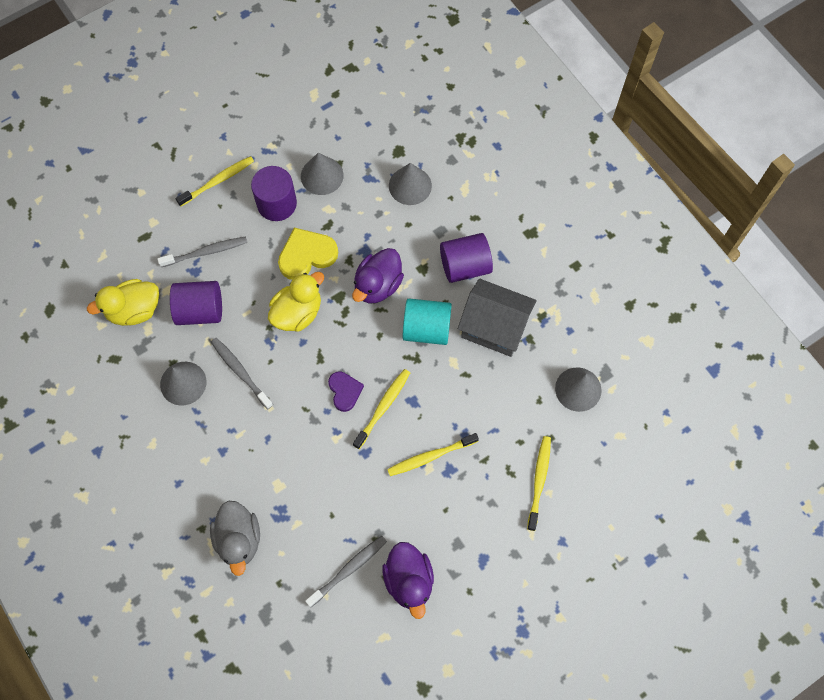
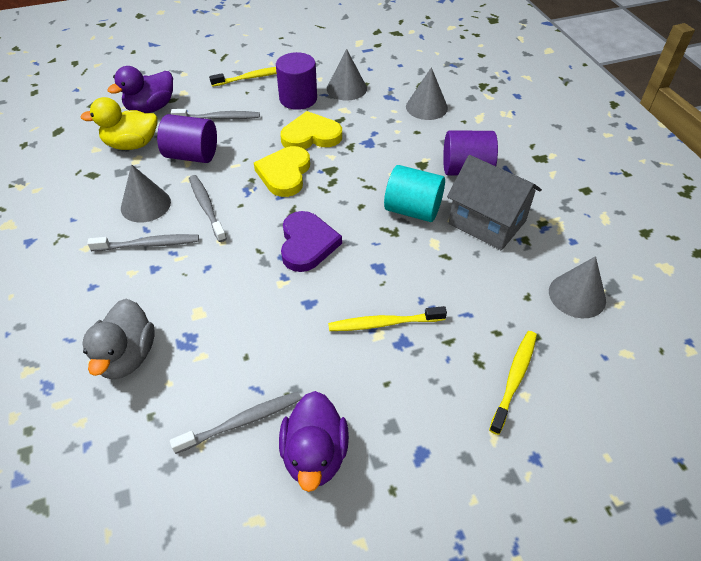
camera: 15 degrees right, 20 degrees down
yellow duck [268,272,324,332] -> yellow heart [254,146,310,197]
purple heart [328,371,364,412] -> purple heart [281,211,342,272], size x1.57
purple duck [352,248,404,303] -> purple duck moved to [107,66,173,113]
yellow toothbrush [353,369,410,449] -> none
none -> grey toothbrush [87,234,199,251]

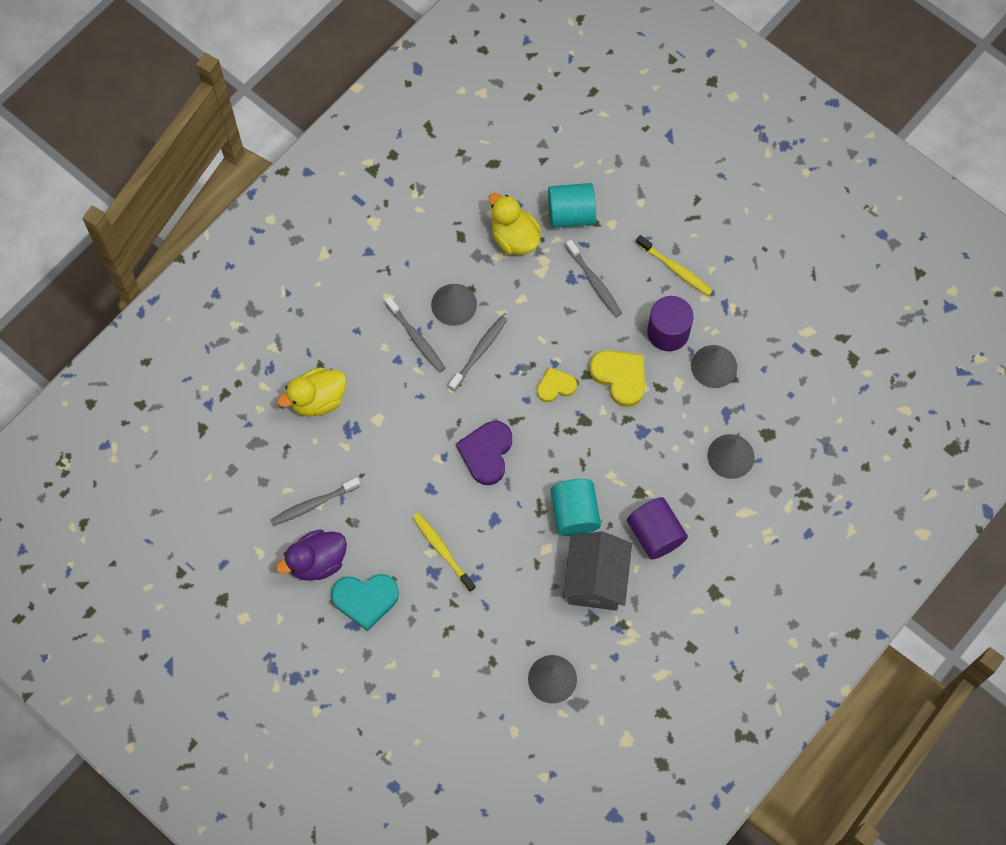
camera: 60 degrees right, 20 degrees up
grey duck [82,298,155,380] -> yellow duck [277,367,347,416]
purple duck [107,66,173,113] -> turquoise cylinder [548,183,596,228]
purple cylinder [157,114,217,163] -> none
grey toothbrush [170,392,301,454] -> grey toothbrush turned 120 degrees clockwise [270,478,360,526]
yellow heart [254,146,310,197] -> yellow heart [537,367,577,402], size x0.64
purple heart [281,211,342,272] -> purple heart turned 135 degrees clockwise [456,421,512,485]
yellow toothbrush [489,331,537,435] -> none
none -> turquoise heart [331,574,399,631]

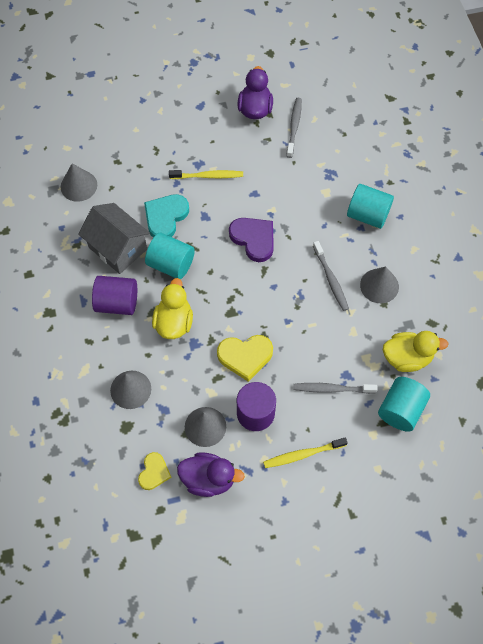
camera: 125 degrees right, 5 degrees down
yellow duck [277,367,347,416] -> yellow duck moved to [152,278,193,339]
turquoise heart [331,574,399,631] -> turquoise heart moved to [144,194,189,238]
grey toothbrush [385,297,445,372] -> none
yellow heart [537,367,577,402] -> yellow heart moved to [138,452,171,490]
none -> purple duck [177,452,245,497]
none -> turquoise cylinder [347,184,394,229]

